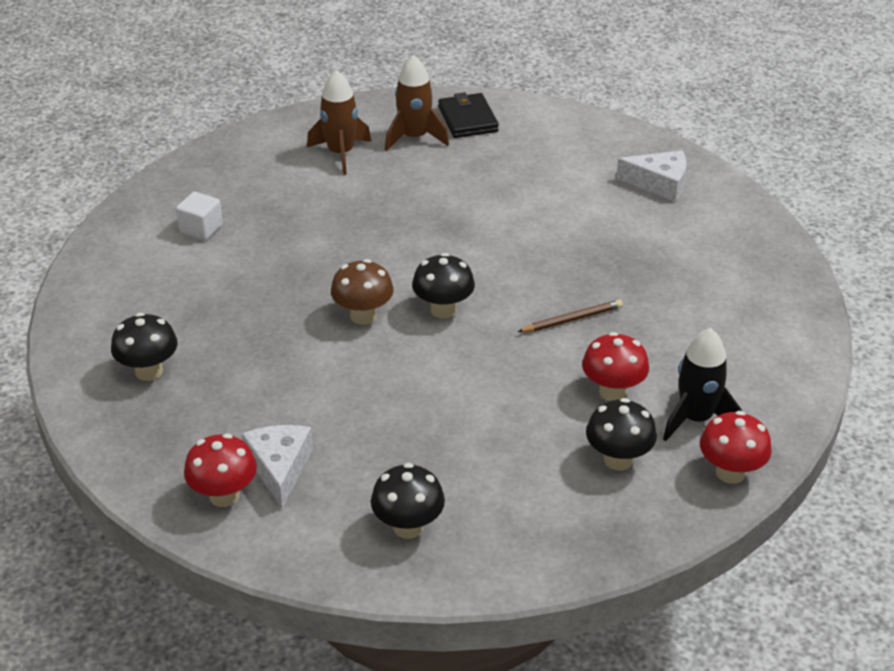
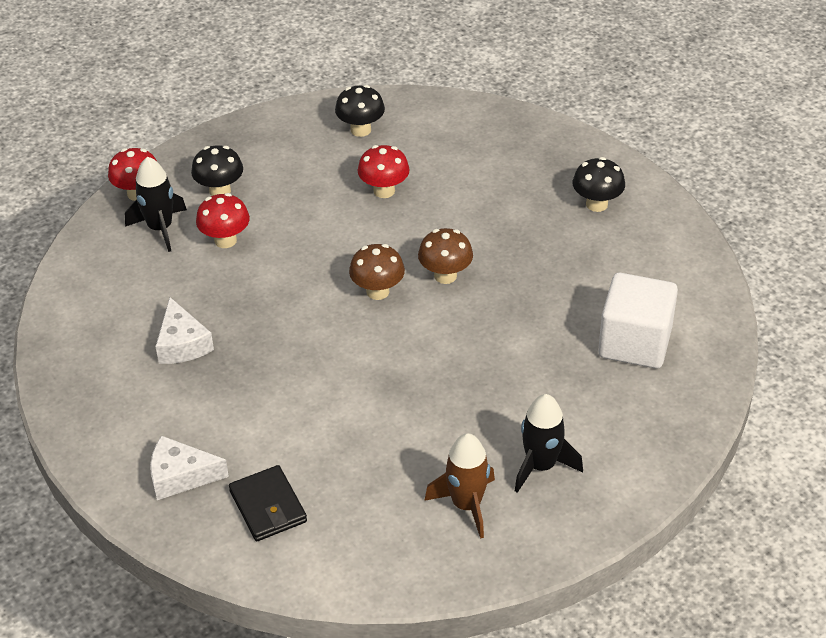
camera: 170 degrees right, 5 degrees up
white cube [176,192,223,241] -> white cube [598,273,678,369], size x1.99
red mushroom [184,433,257,507] -> red mushroom moved to [358,145,410,198]
white cheese [242,425,313,509] -> white cheese moved to [155,297,214,364]
brown rocket [307,70,371,175] -> black rocket [515,394,583,493]
black mushroom [412,253,475,319] -> brown mushroom [349,244,405,300]
black wallet [438,92,499,138] -> black wallet moved to [229,465,307,541]
brown pencil [518,300,623,332] -> none

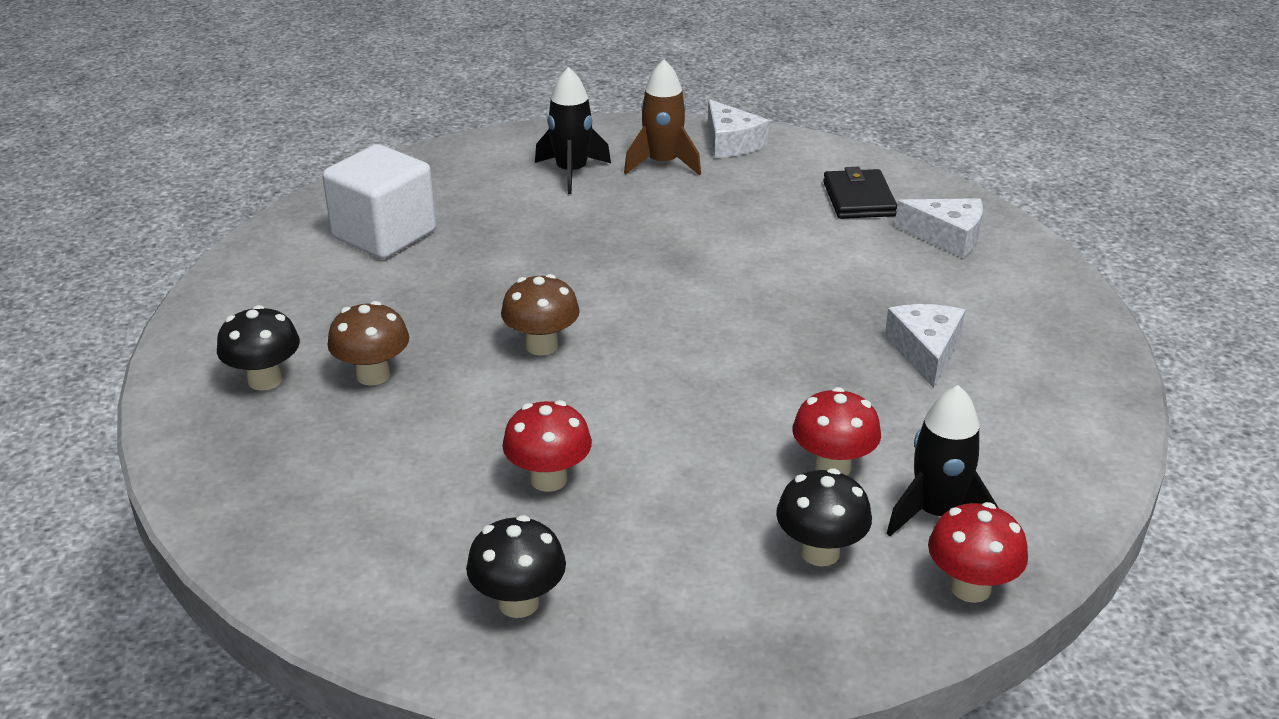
camera: 160 degrees left, 10 degrees down
brown mushroom [349,244,405,300] -> brown mushroom moved to [328,301,409,386]
none -> white cheese [708,99,769,158]

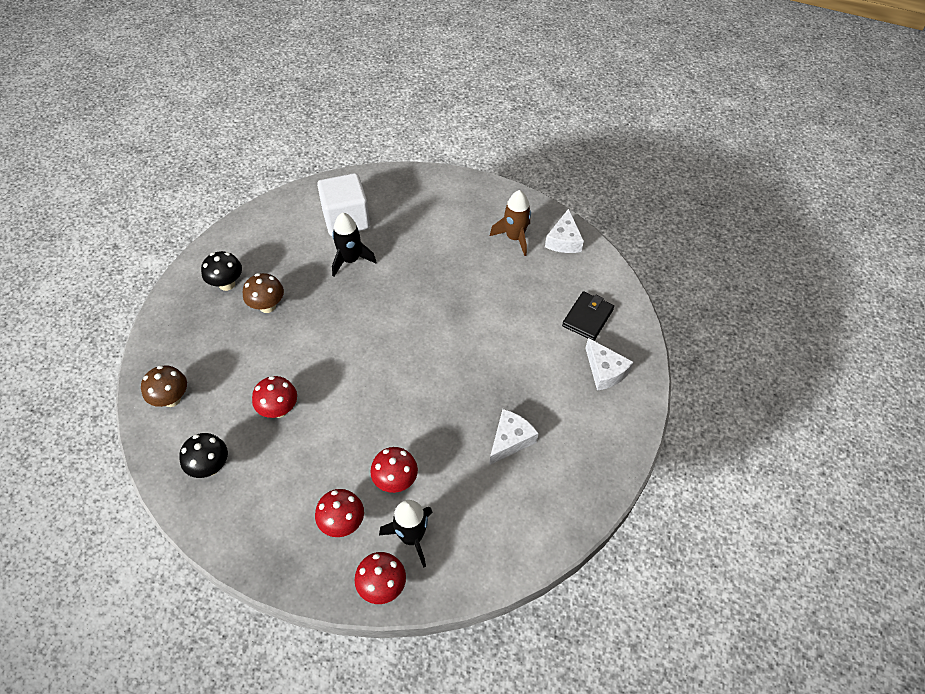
camera: 35 degrees right, 20 degrees up
brown mushroom [501,274,580,356] -> brown mushroom moved to [141,365,187,407]
black rocket [535,67,611,194] -> black rocket moved to [332,213,376,277]
black mushroom [776,468,872,567] -> red mushroom [315,489,364,537]

